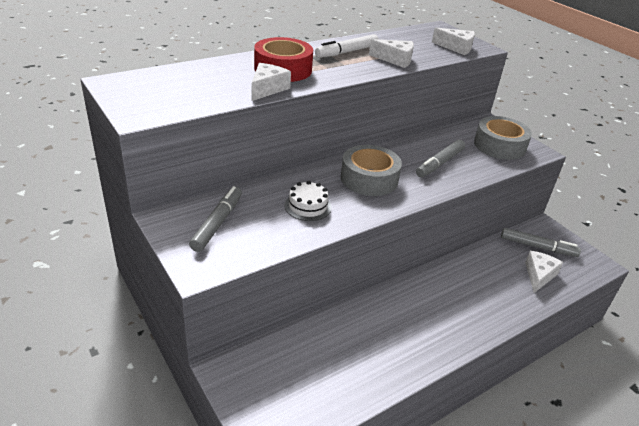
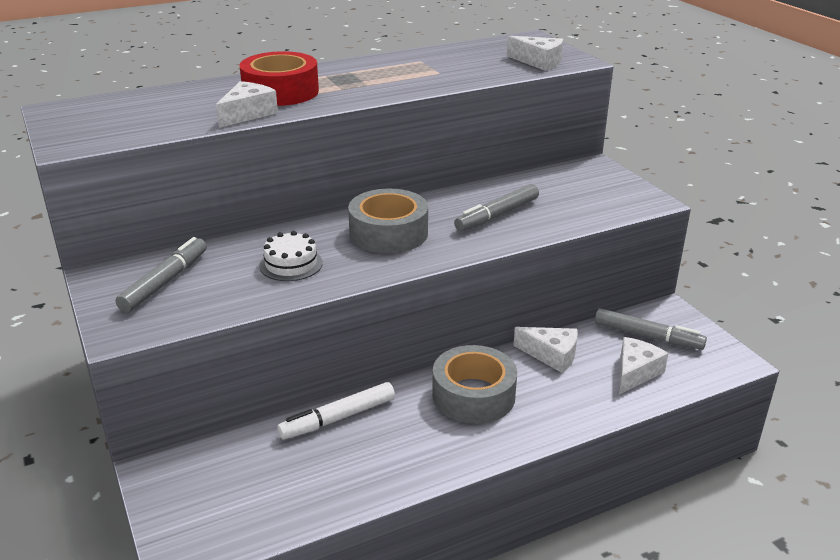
camera: 10 degrees right, 5 degrees down
white marker [315,34,379,58] -> white marker moved to [277,382,395,440]
white cheese [369,39,414,68] -> white cheese moved to [513,327,578,373]
grey tape [474,116,532,160] -> grey tape moved to [432,345,517,424]

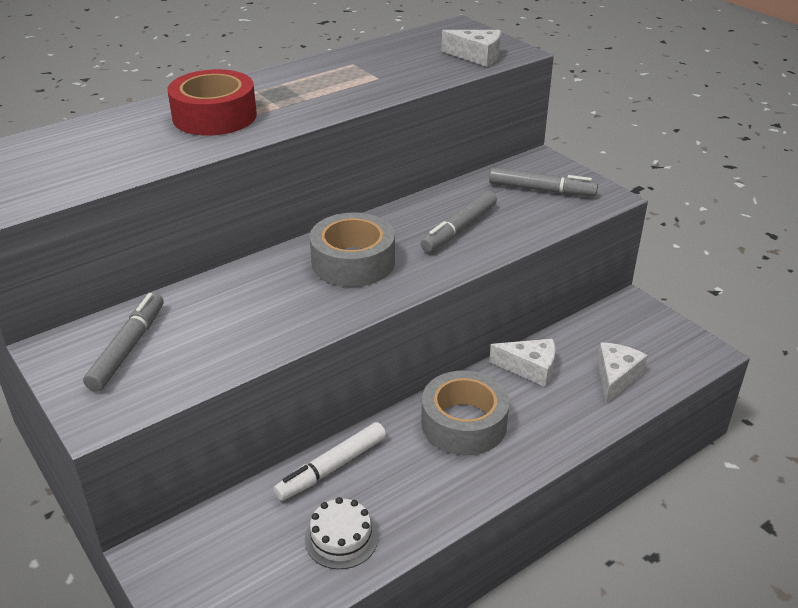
camera: 10 degrees left, 5 degrees up
white cheese [216,81,278,128] -> none
white cake [259,231,323,281] -> white cake moved to [305,497,378,569]
grey marker [595,308,707,350] -> grey marker moved to [489,168,598,196]

